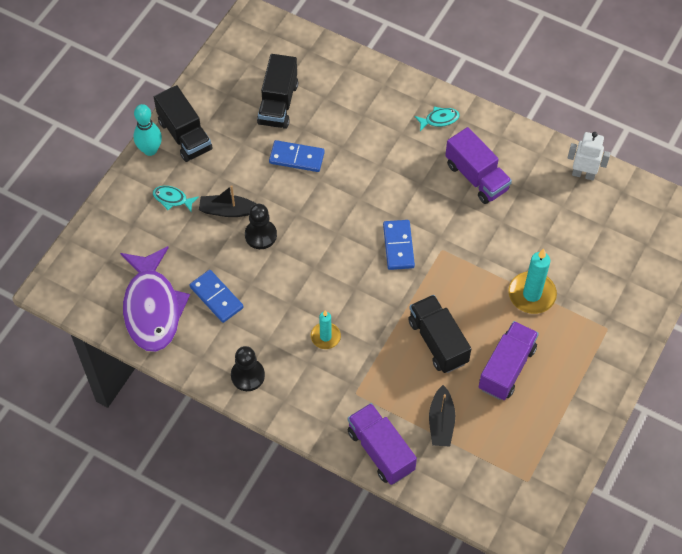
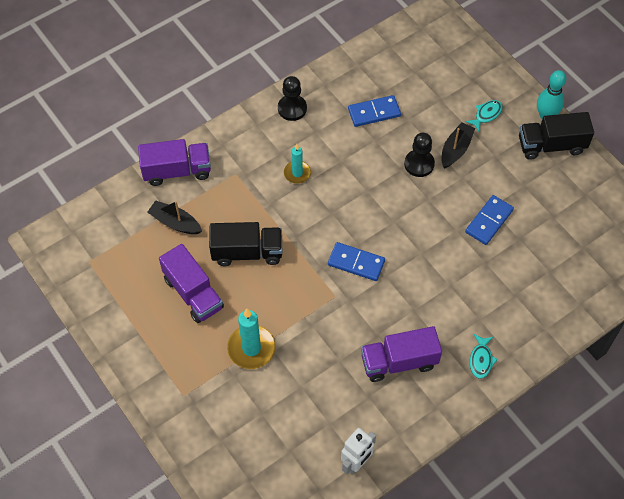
camera: 115 degrees right, 0 degrees up
purple fish [120,246,190,352] -> none
black truck [257,54,298,129] -> none

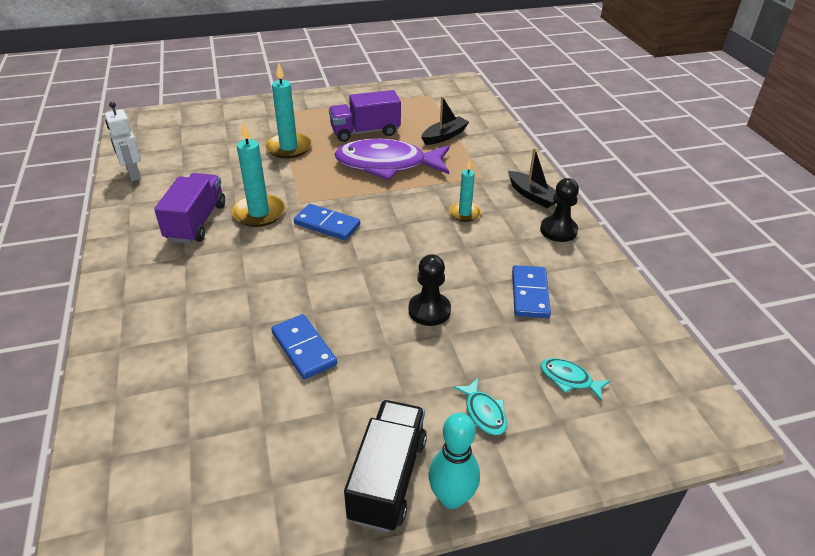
camera: 110 degrees right, 20 degrees down
purple truck [138,139,211,186] -> none
black truck [209,222,282,266] -> purple fish [334,139,449,180]
blue domino [328,242,385,281] -> blue domino turned 75 degrees clockwise [294,204,360,240]
black boat [441,122,475,168] -> black boat moved to [508,148,556,208]
turquoise fish [470,334,498,379] -> turquoise fish moved to [541,358,611,401]
none -> turquoise candle [232,122,285,227]

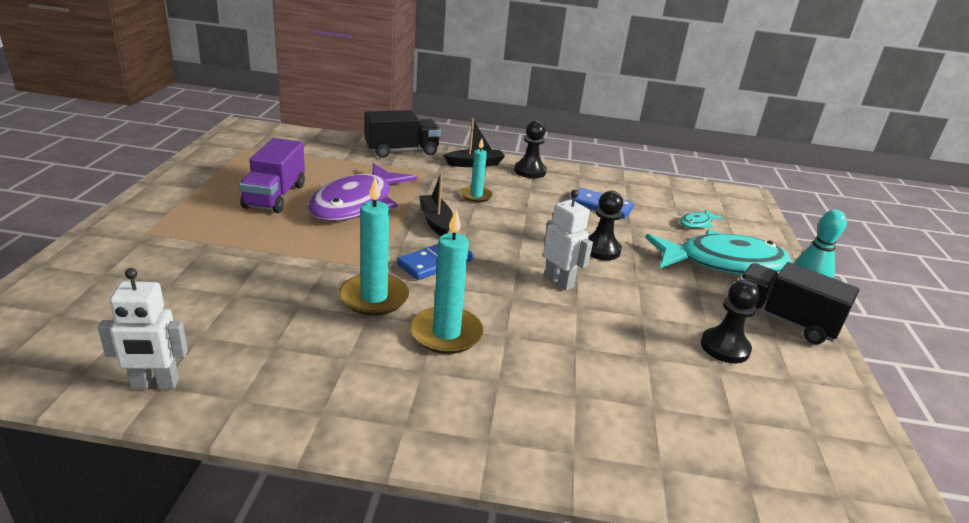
camera: 70 degrees left, 10 degrees down
purple truck [154,173,225,243] -> none
turquoise candle [265,62,312,158] -> turquoise candle moved to [410,209,484,354]
blue domino [271,314,337,379] -> none
black boat [421,96,469,145] -> black boat moved to [419,173,453,236]
turquoise fish [453,378,507,436] -> turquoise fish [645,230,792,274], size x2.46
none -> black truck [365,110,441,158]
none -> white robot [543,190,593,291]
none -> black pawn [701,280,760,363]

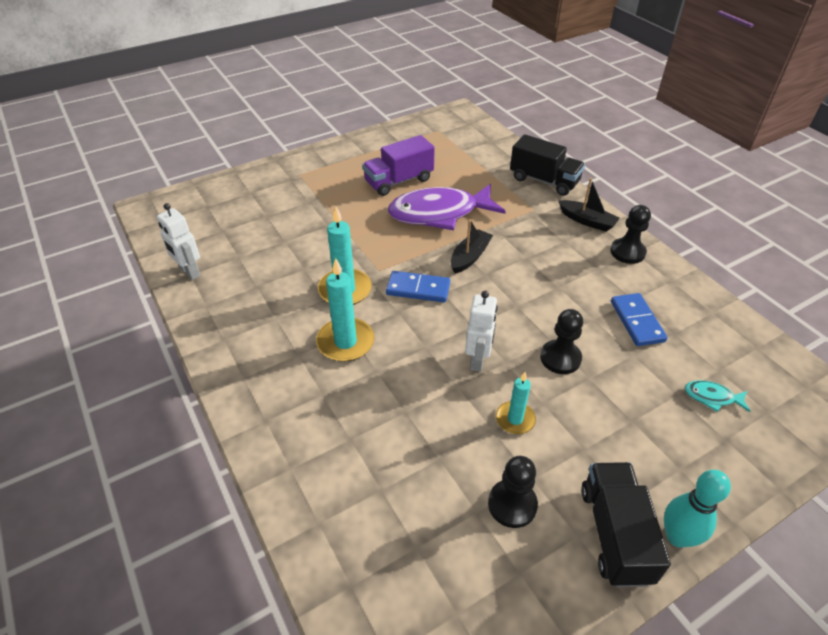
camera: 55 degrees right, 15 degrees up
turquoise candle [461,138,493,202] -> turquoise candle moved to [496,372,536,434]
turquoise fish [645,230,792,274] -> none

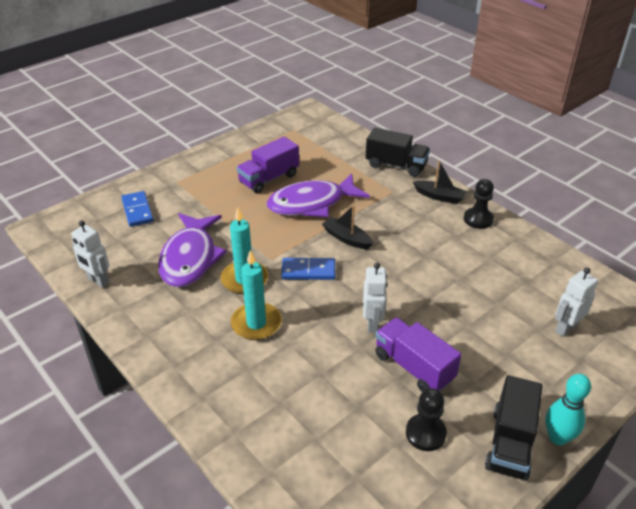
camera: 10 degrees left, 5 degrees down
black boat [451,219,493,274] -> black boat turned 75 degrees counterclockwise [322,205,373,249]
turquoise candle [496,372,536,434] -> purple truck [375,317,461,392]
black pawn [540,309,583,374] -> none
black truck [581,462,671,587] -> black truck turned 150 degrees counterclockwise [485,375,542,481]
blue domino [611,293,668,346] -> blue domino moved to [121,191,154,227]
turquoise fish [685,380,750,412] -> white robot [555,268,598,337]
none -> purple fish [158,213,227,287]

